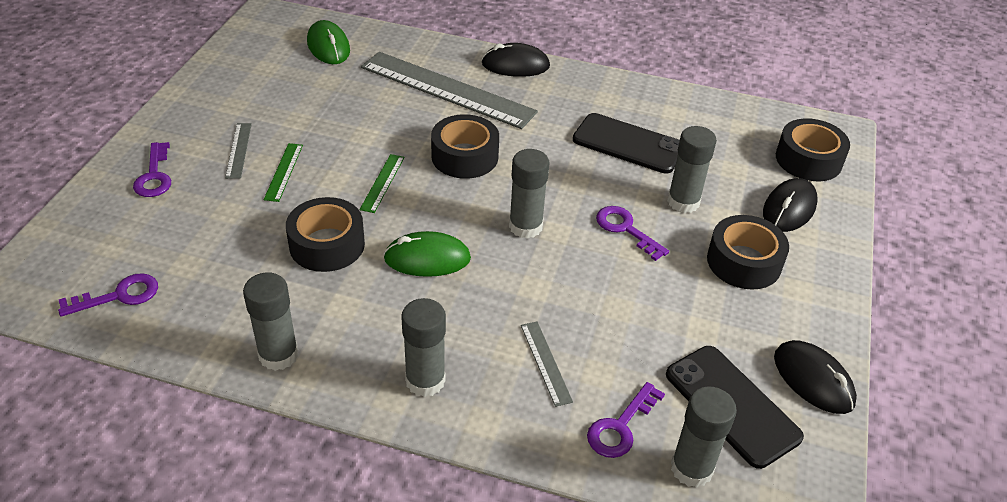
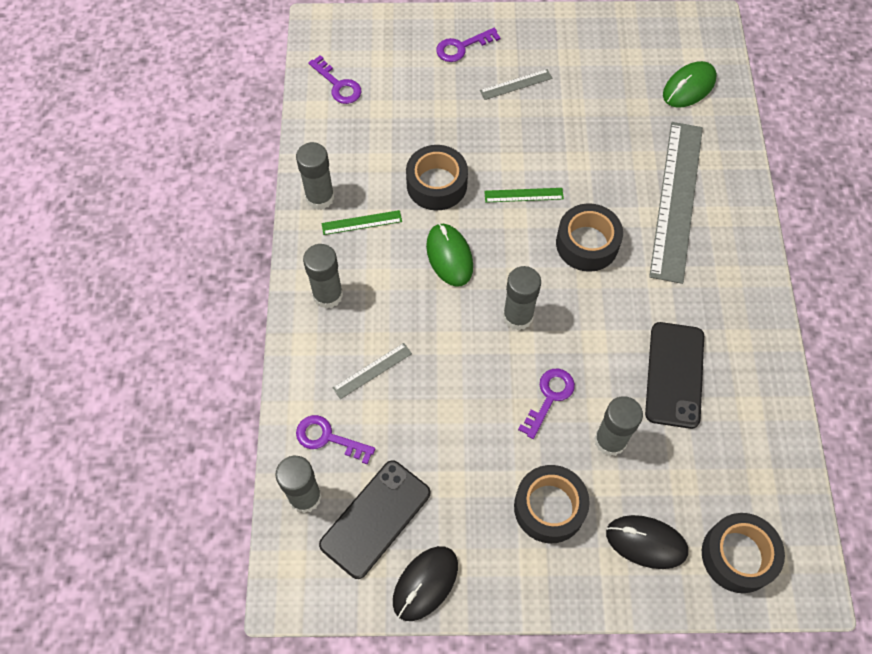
camera: 75 degrees right, 20 degrees up
green ruler [264,143,303,202] -> green ruler moved to [321,210,402,235]
black mouse [481,43,550,77] -> none

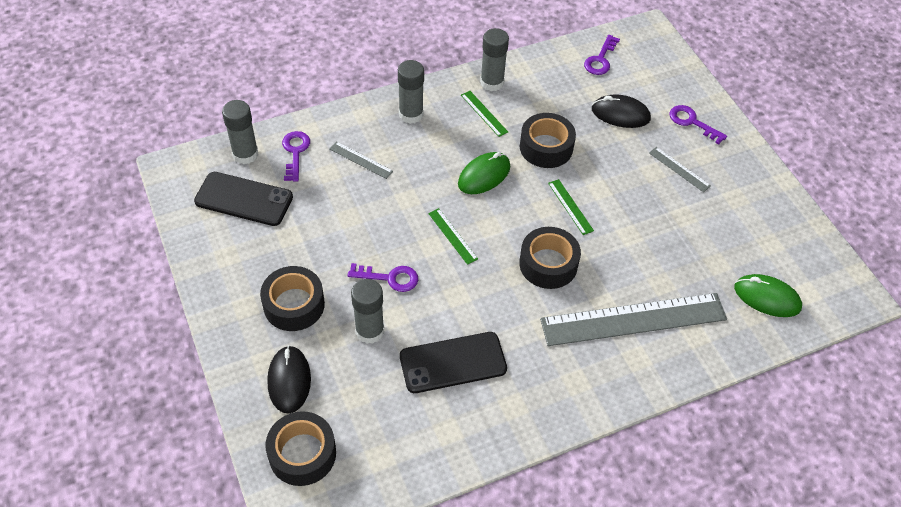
camera: 65 degrees right, 10 degrees down
black mouse [393,546,458,621] -> black mouse moved to [592,94,651,128]
grey glue stick [503,266,541,331] -> green ruler [428,208,478,265]

